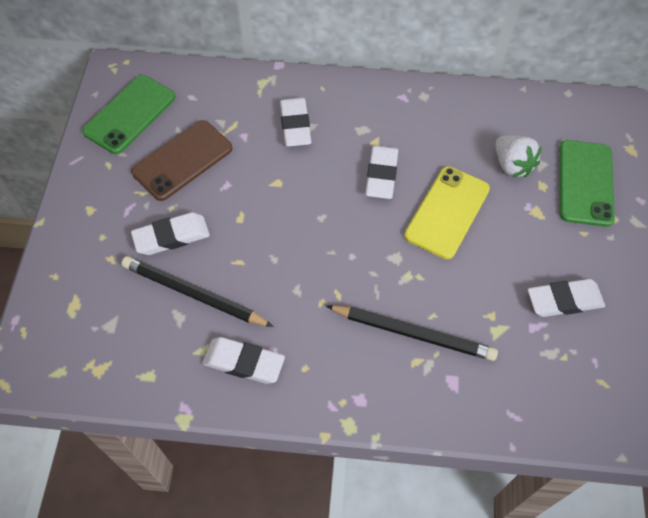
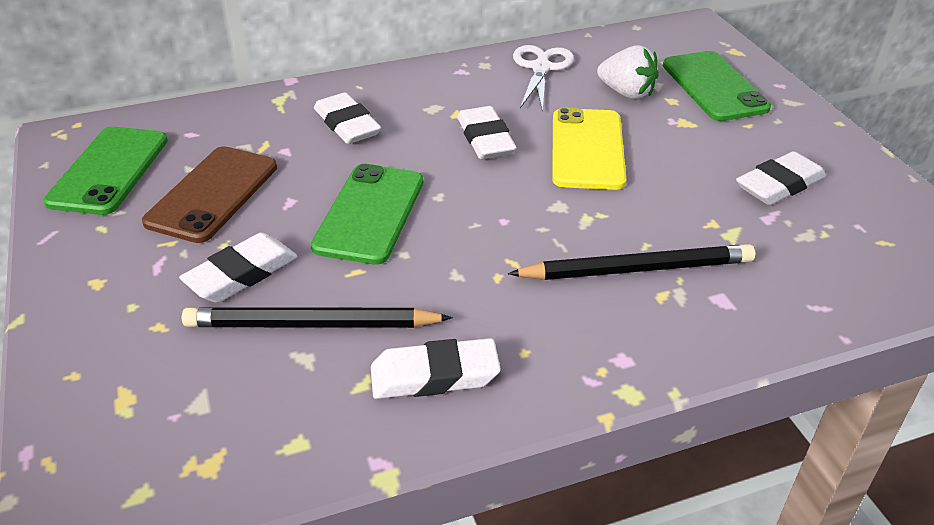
camera: 25 degrees left, 20 degrees down
none -> green phone [311,164,423,265]
none -> white scissors [513,45,574,112]

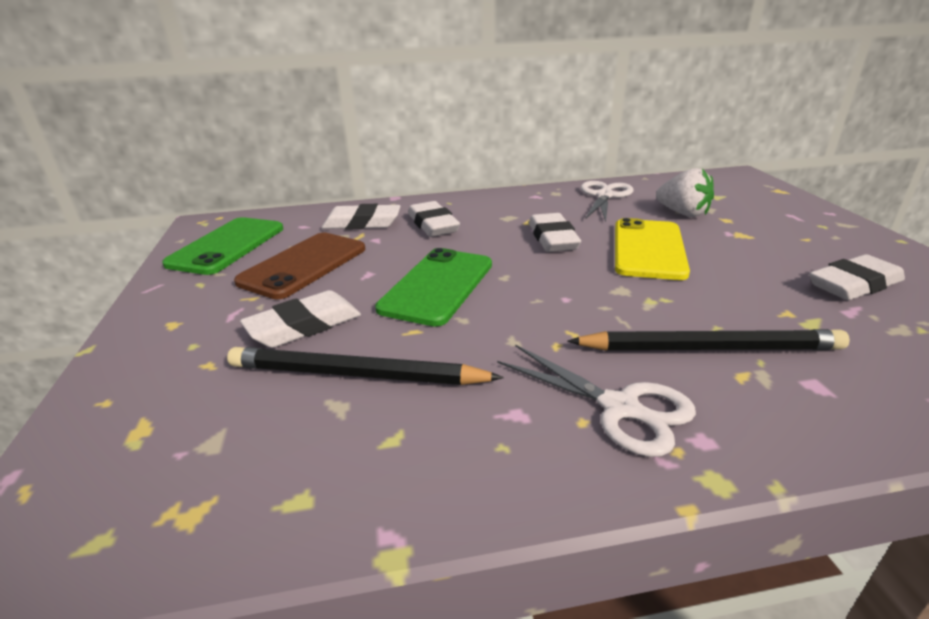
camera: 10 degrees right, 10 degrees down
white eraser [371,338,501,399] -> white eraser moved to [321,204,401,230]
green phone [663,51,771,121] -> none
none -> white scissors [497,344,696,457]

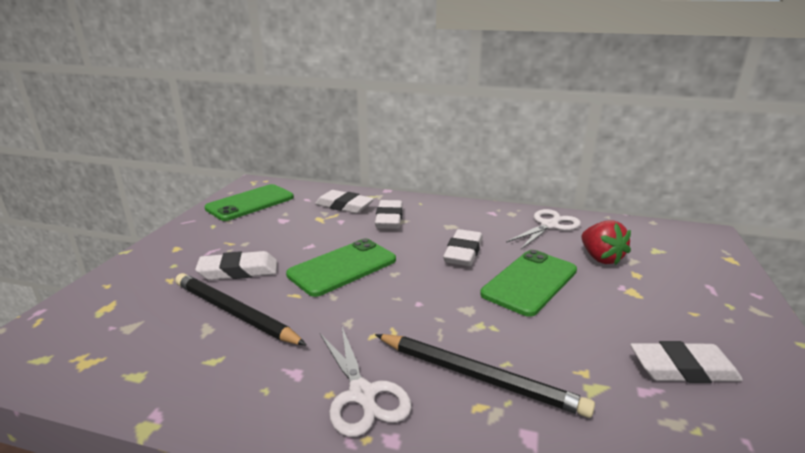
camera: 25 degrees right, 5 degrees down
brown phone [234,233,365,299] -> none
yellow phone [615,218,690,280] -> green phone [480,250,577,317]
white strawberry [656,168,714,217] -> red strawberry [581,220,631,265]

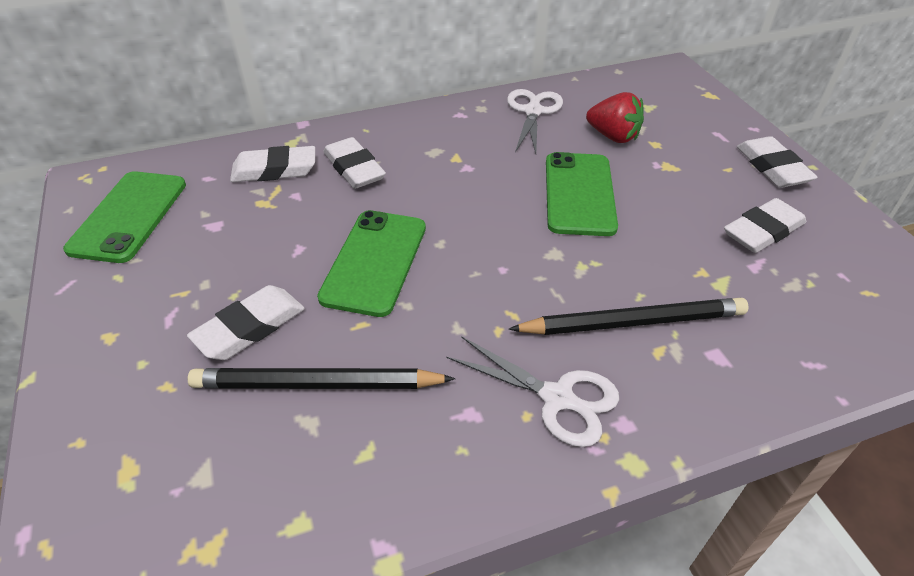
camera: 35 degrees left, 20 degrees up
white eraser [443,229,483,266] -> white eraser moved to [737,136,818,188]

